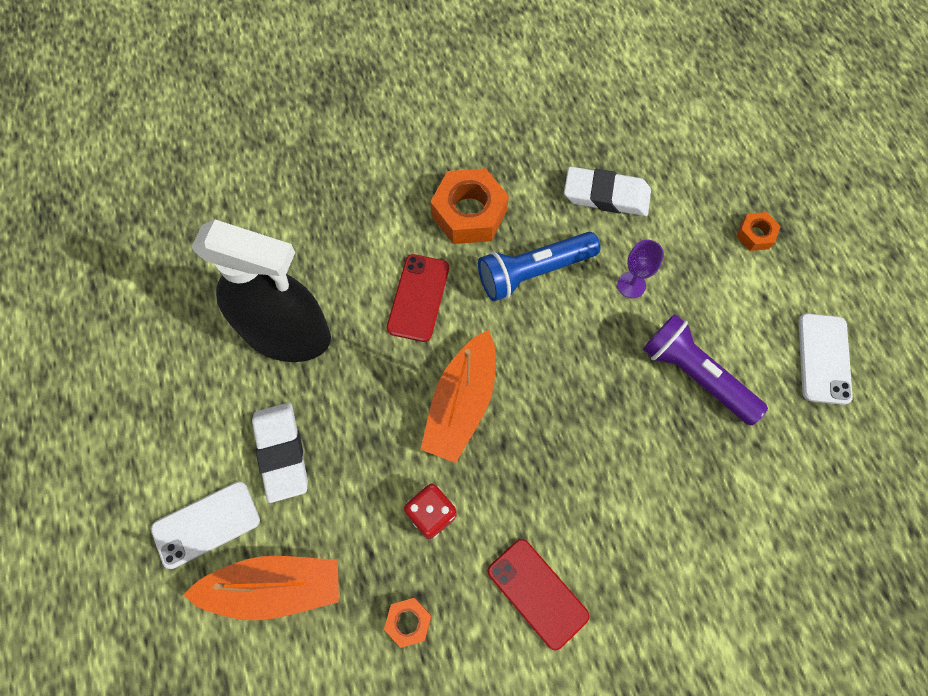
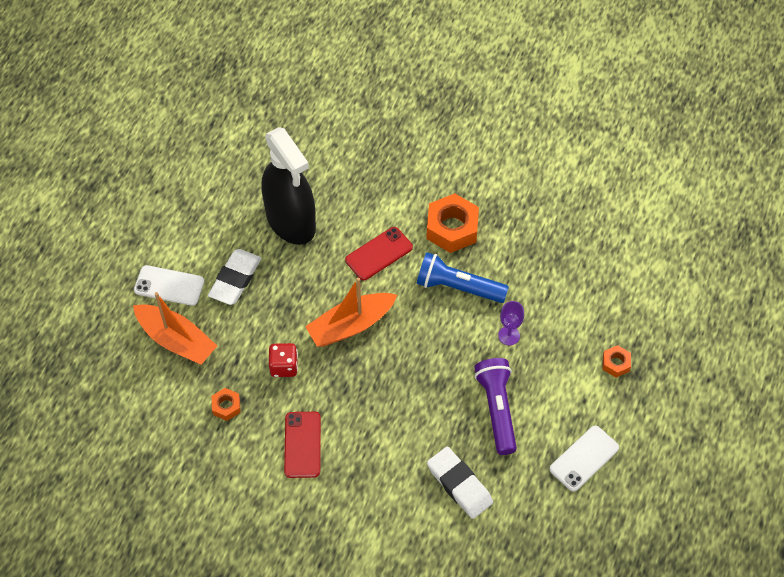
camera: 40 degrees right, 10 degrees down
white eraser [564,167,651,216] -> white eraser moved to [427,447,493,519]

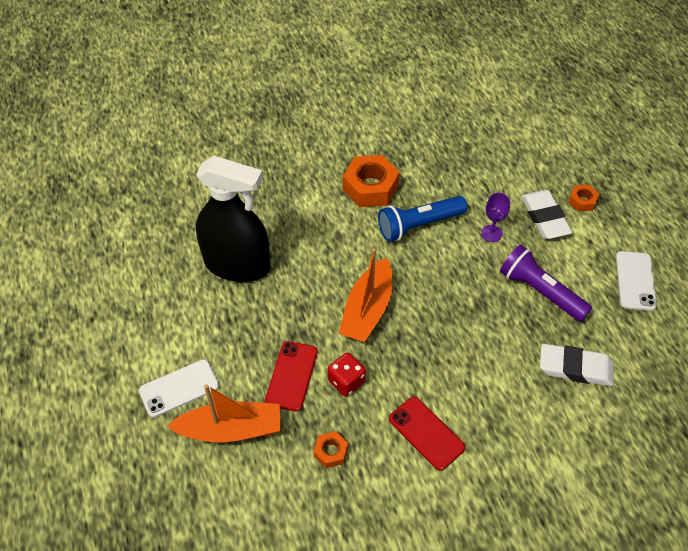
camera: 40 degrees left, 5 degrees down
white eraser [208,249,262,305] -> white eraser moved to [521,190,572,239]
red phone [345,227,413,280] -> red phone moved to [265,341,318,412]

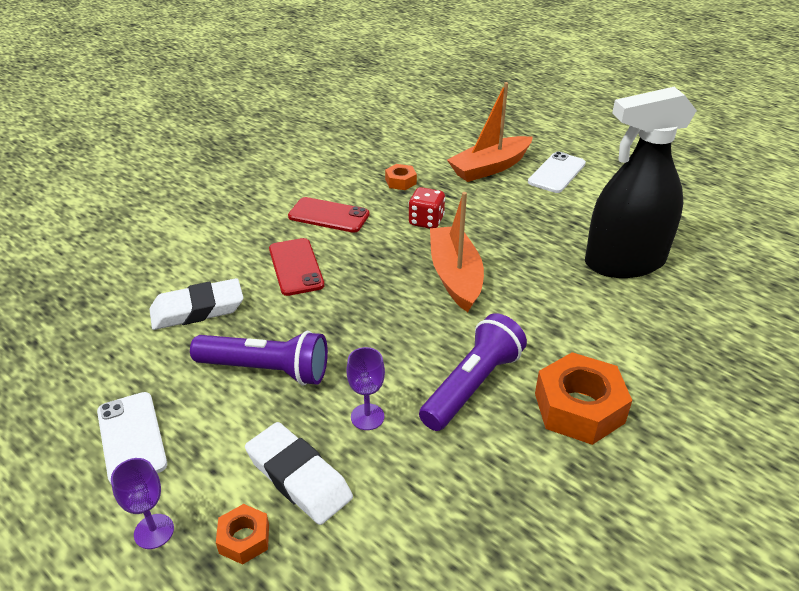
camera: 150 degrees right, 15 degrees down
red phone [265,341,318,412] -> red phone moved to [269,238,324,296]
blue flashlight [378,196,467,242] -> purple flashlight [419,313,527,431]
none -> purple goblet [111,458,174,549]

